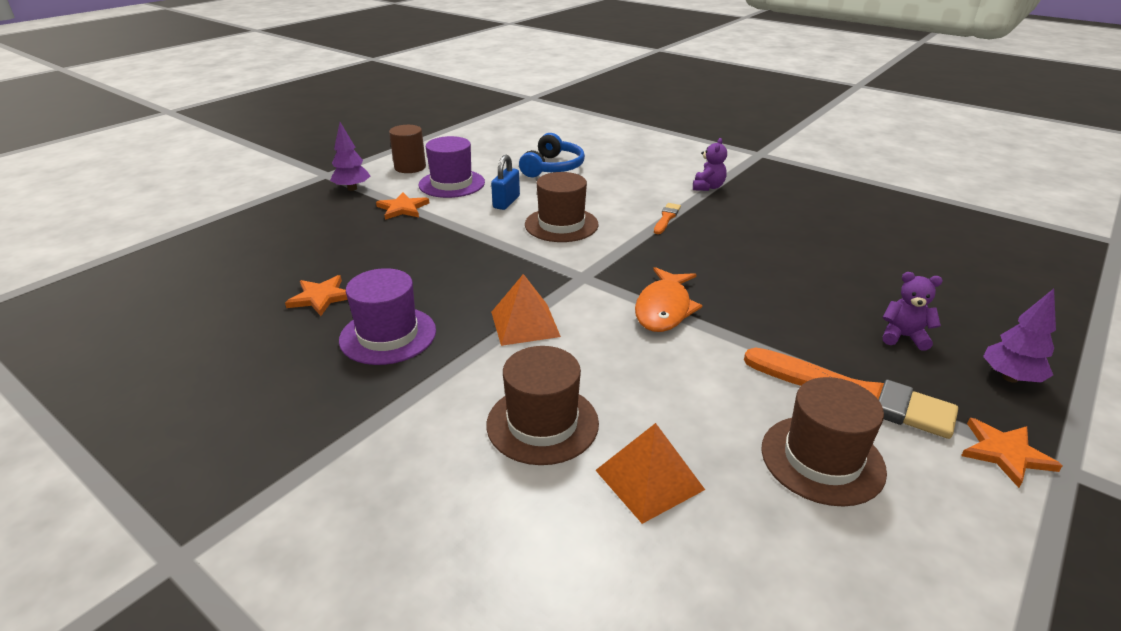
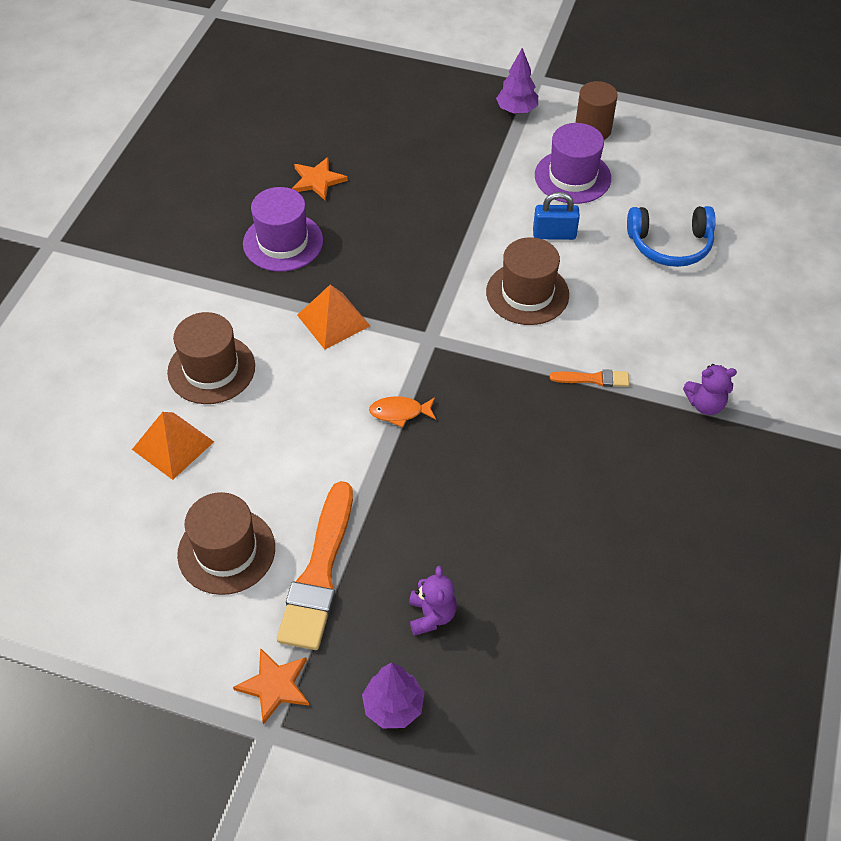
camera: 70 degrees right, 20 degrees up
orange star [376,192,429,220] -> none
orange fish [635,267,703,332] -> orange fish [369,396,436,428], size x0.58

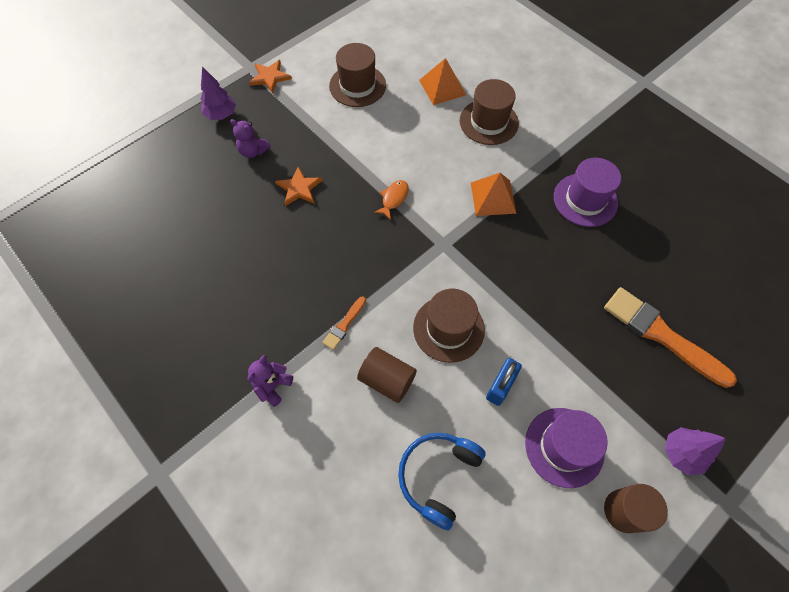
camera: 120 degrees right, 10 degrees up
orange brush [277,481,353,650] -> orange brush moved to [604,287,737,388]
orange star [292,157,348,200] -> orange star moved to [275,166,323,206]
none -> brown cylinder [357,347,417,403]

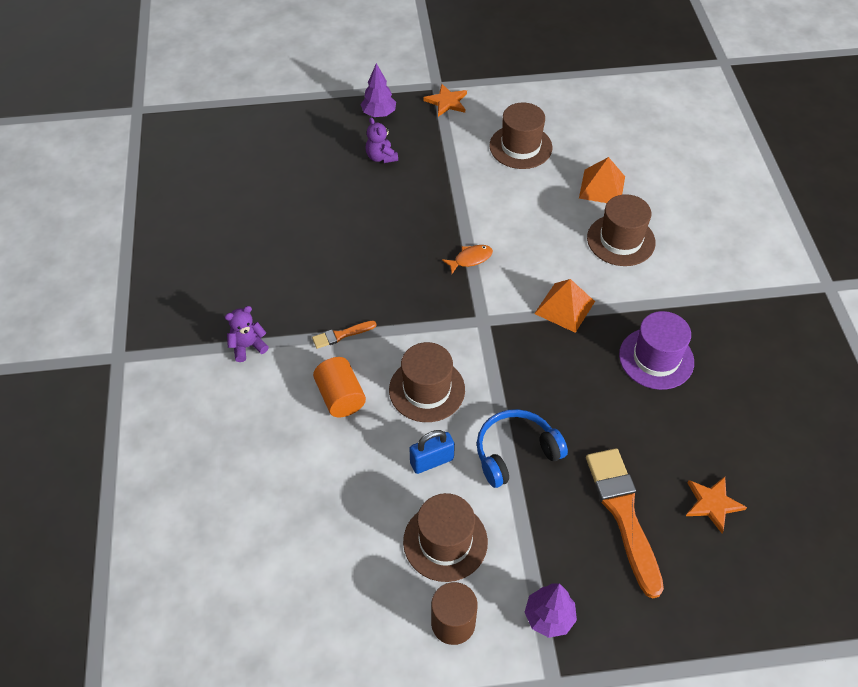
camera: 35 degrees right, 10 degrees down
orange star [275,166,323,206] -> orange star moved to [686,477,747,533]
brown cylinder [357,347,417,403] -> orange cylinder [313,357,366,418]
blue headphones [398,433,486,530] -> blue headphones moved to [477,409,568,488]
purple hat [525,408,608,488] -> brown hat [403,493,488,582]

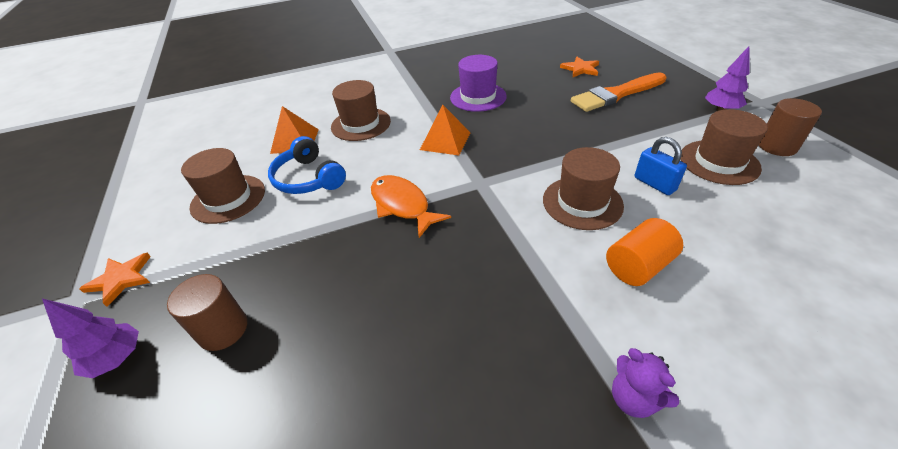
camera: 100 degrees left, 10 degrees down
orange brush [312,321,376,349] -> none
purple teddy bear [366,117,398,163] -> brown cylinder [167,274,247,351]
orange fish [442,245,493,274] -> orange fish [371,175,451,238], size x1.72
blue headphones [477,409,568,488] -> blue headphones moved to [268,136,346,194]

